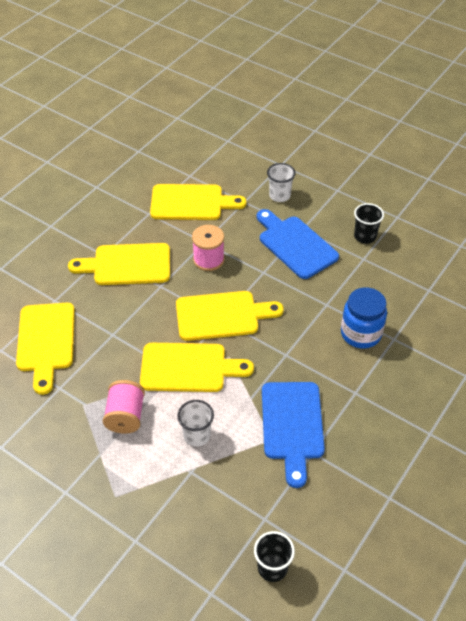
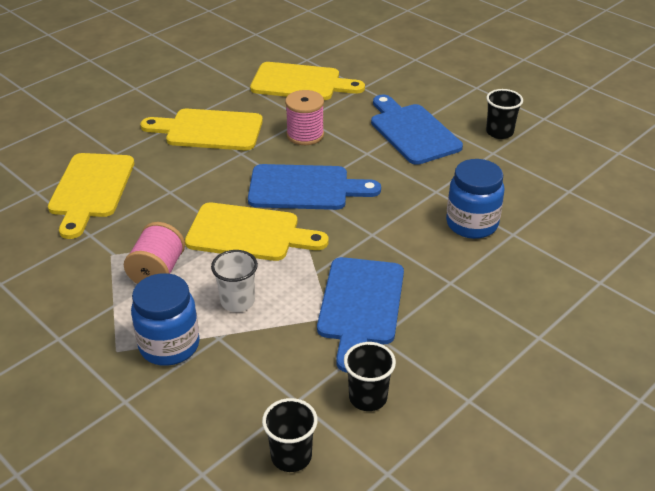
camera: 10 degrees right, 10 degrees down
yellow cutting board [176,291,284,341] -> blue cutting board [248,164,381,210]
white cup [267,163,296,202] -> none
none -> blue jar [131,273,200,366]
none -> black cup [344,342,396,411]

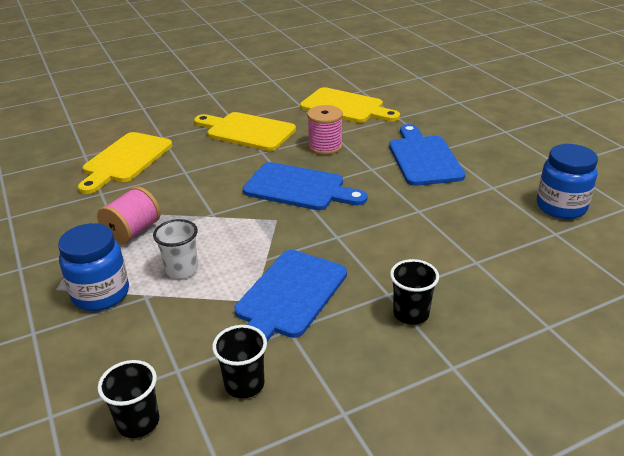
camera: 20 degrees right, 5 degrees down
yellow cutting board [185,203,328,261] -> none
blue jar [446,159,504,239] -> blue jar moved to [537,144,598,219]
black cup [486,89,523,139] -> black cup moved to [390,259,439,325]

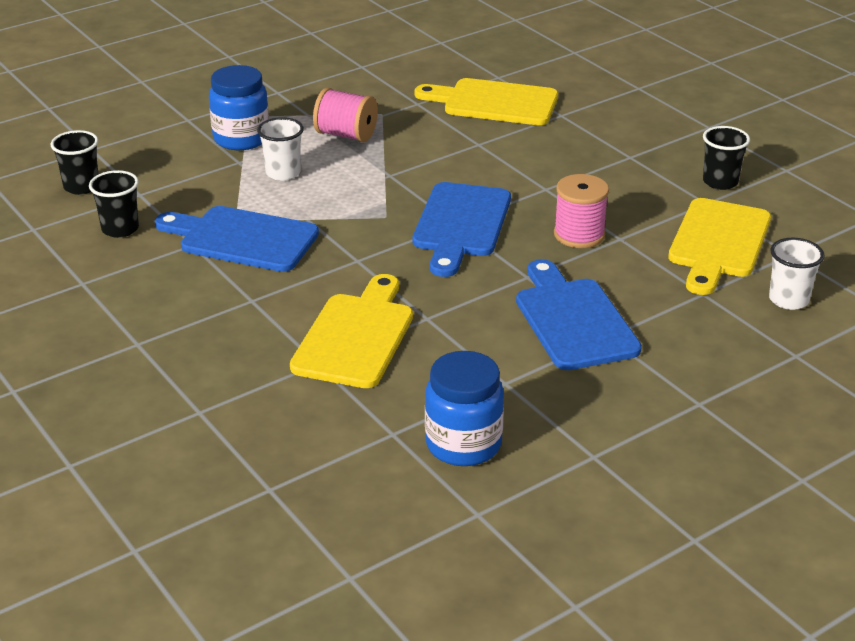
camera: 80 degrees right, 0 degrees up
yellow cutting board [194,112,296,151] -> yellow cutting board moved to [290,274,413,388]
blue cutting board [389,124,465,186] -> blue cutting board turned 90 degrees counterclockwise [516,259,642,370]
black cup [390,259,439,325] -> black cup moved to [703,126,750,190]
none -> white cup [769,237,824,310]

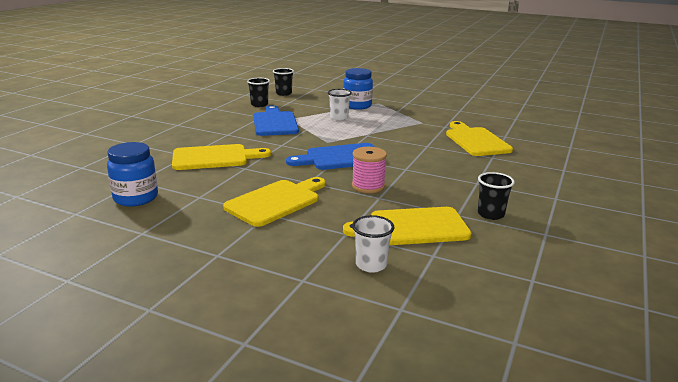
camera: 60 degrees right, 10 degrees down
pink spool [313,88,378,142] -> none
blue cutting board [516,259,642,370] -> yellow cutting board [223,177,326,227]

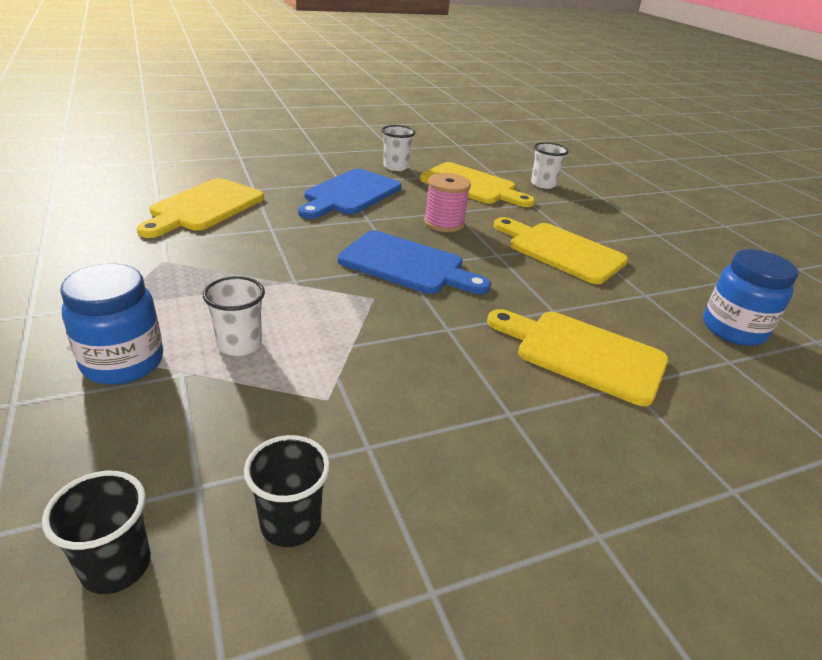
camera: 140 degrees left, 10 degrees up
yellow cutting board [223,177,326,227] -> yellow cutting board turned 45 degrees clockwise [494,217,628,284]
blue cutting board [253,105,299,136] -> blue cutting board moved to [298,169,401,219]
black cup [478,172,515,220] -> white cup [382,125,415,171]

